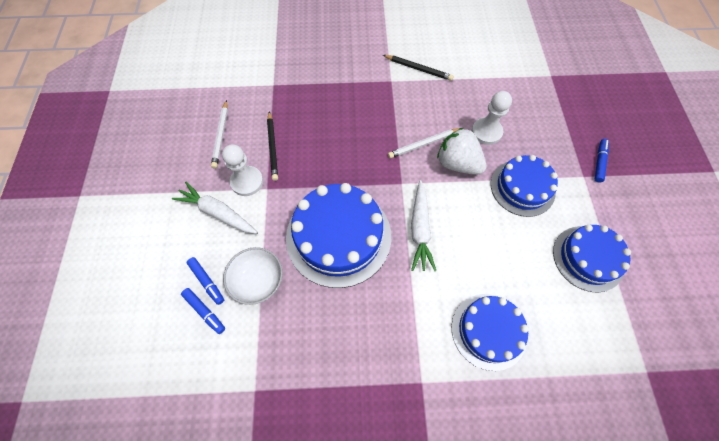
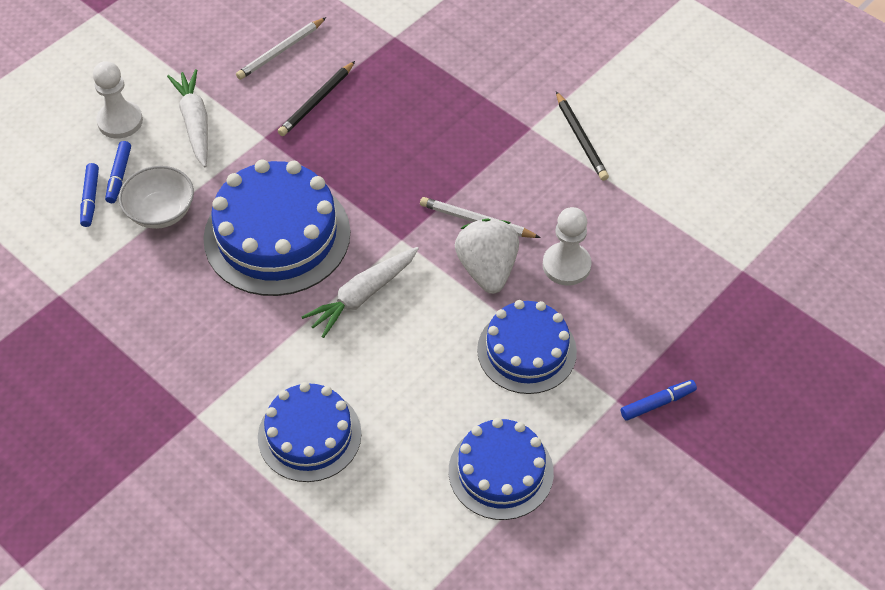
camera: 45 degrees right, 10 degrees down
white pawn [222,144,263,196] -> white pawn moved to [93,61,143,139]

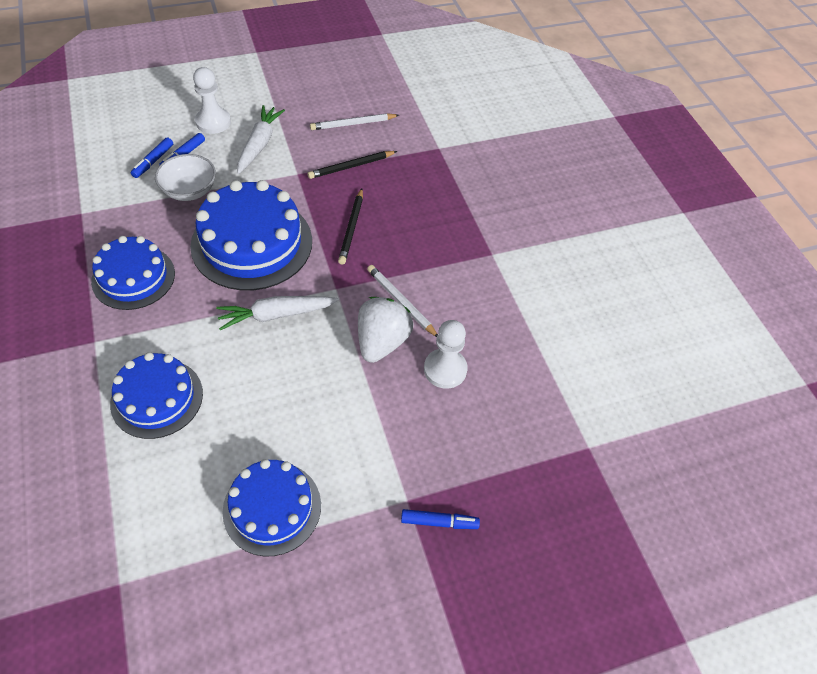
camera: 25 degrees right, 0 degrees up
blue cake [477,300,577,394] -> blue cake moved to [91,236,175,310]
black pencil [556,91,609,181] -> black pencil moved to [338,189,363,265]

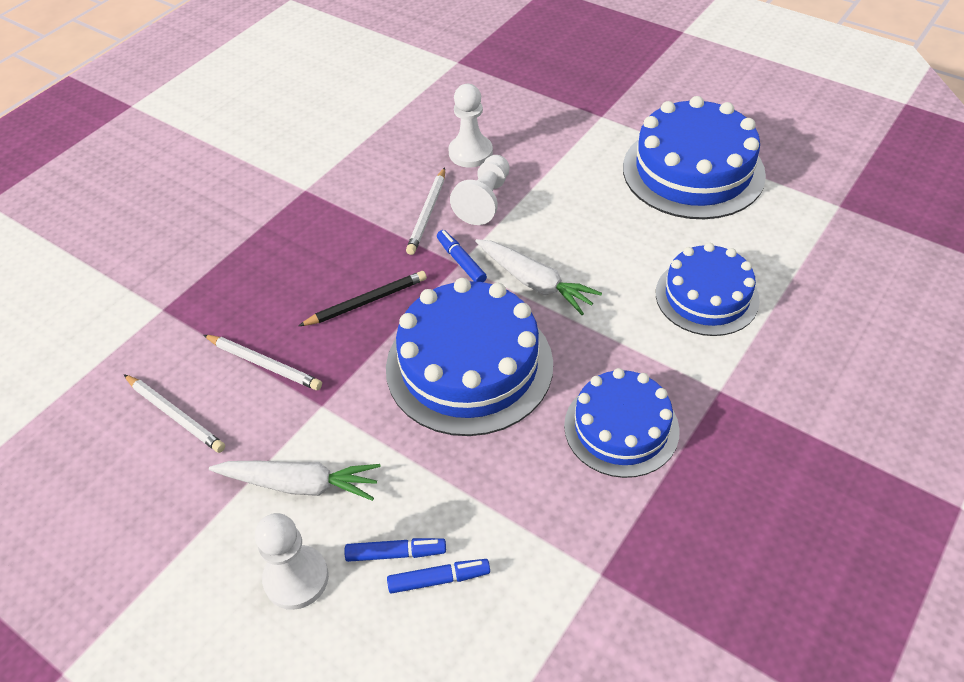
camera: 120 degrees left, 5 degrees down
white bowl [155,154,216,201] -> none
blue cake [222,459,321,556] -> blue cake [623,96,766,219], size x1.56
white carrot [237,105,285,174] -> white carrot turned 150 degrees counterclockwise [209,461,381,501]
black pencil [307,151,397,179] -> white pencil [204,335,322,390]
white strawberry [358,297,413,363] -> white pawn [450,155,509,225]
blue marker [401,509,480,529] -> blue marker moved to [437,230,487,282]

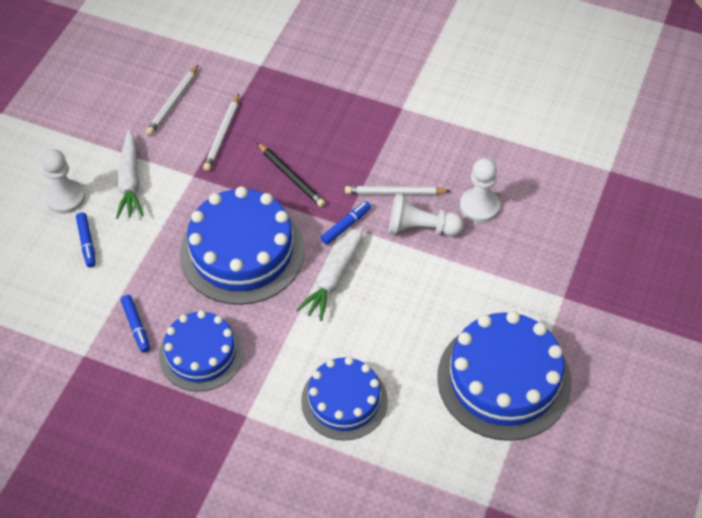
camera: 75 degrees right, 5 degrees up
blue marker [387,559,490,594] -> blue marker moved to [121,295,150,353]

